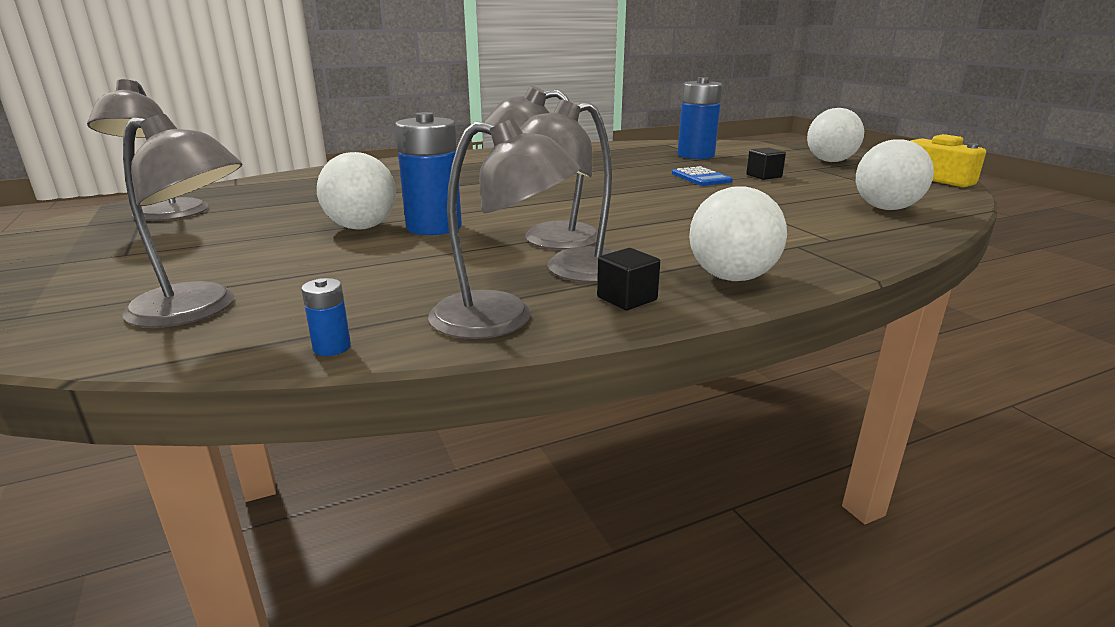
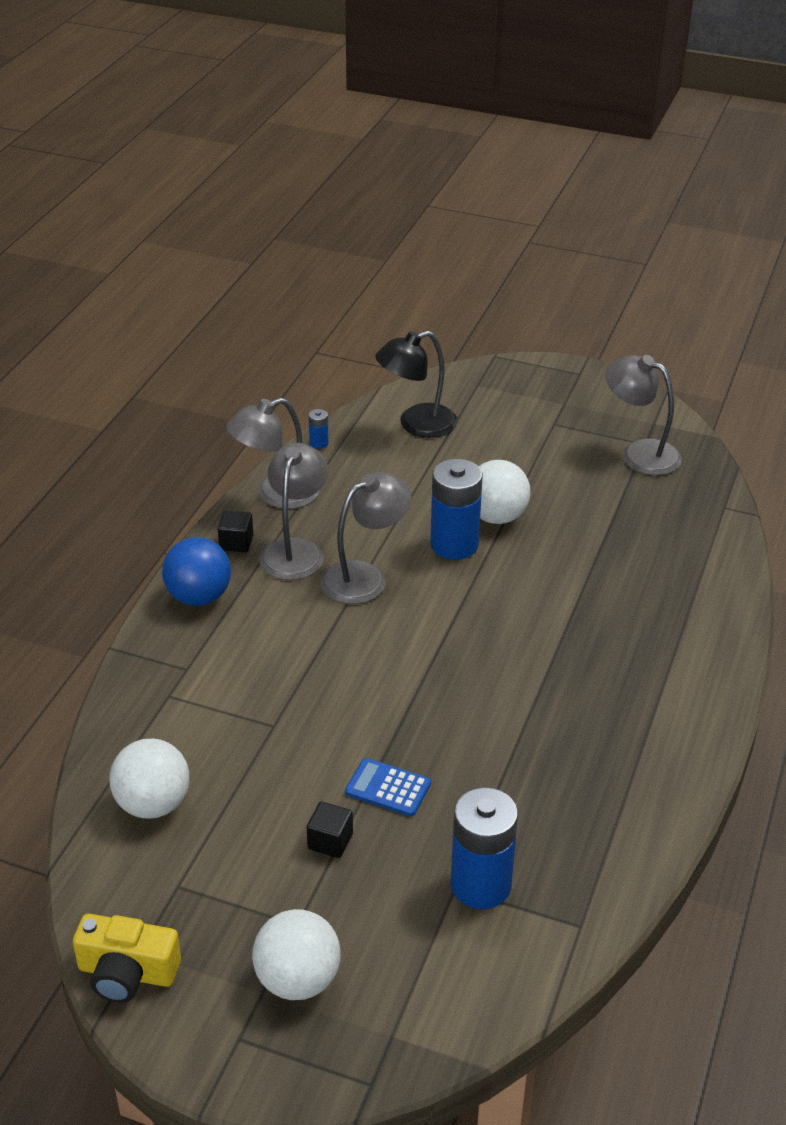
camera: 135 degrees right, 15 degrees up
grey lamp [122,114,243,328] -> black lamp [375,331,458,438]
white ball [689,187,787,281] -> blue ball [162,537,231,606]

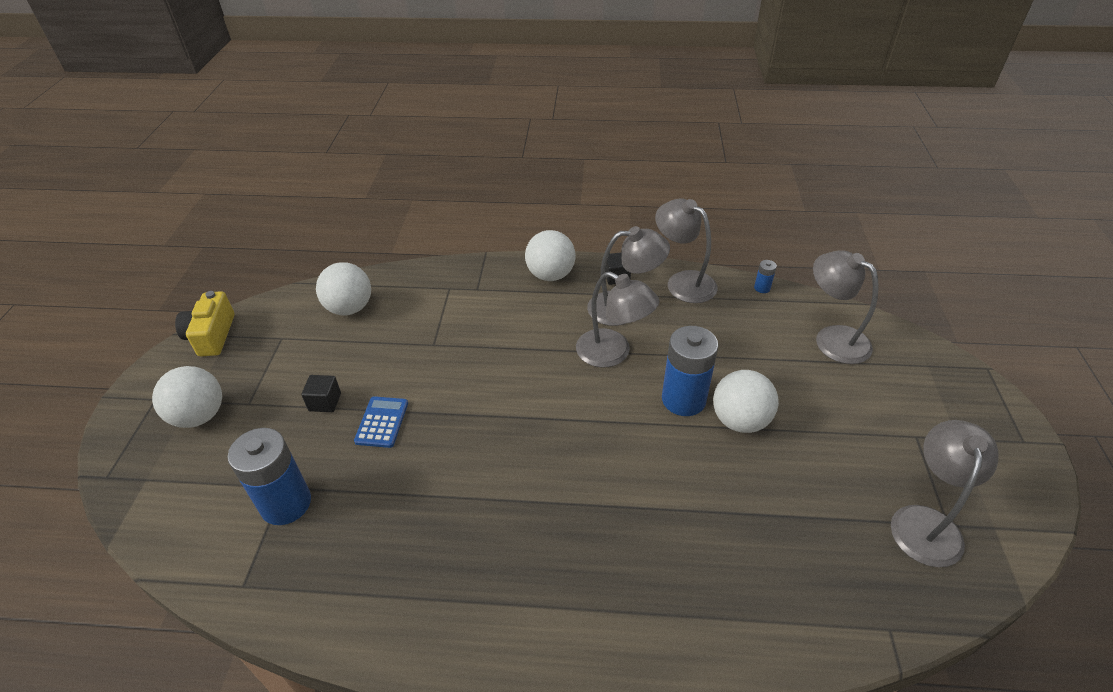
camera: 75 degrees right, 5 degrees up
blue ball [162,537,231,606] -> white ball [525,230,576,281]
black lamp [375,331,458,438] -> grey lamp [813,250,879,364]

